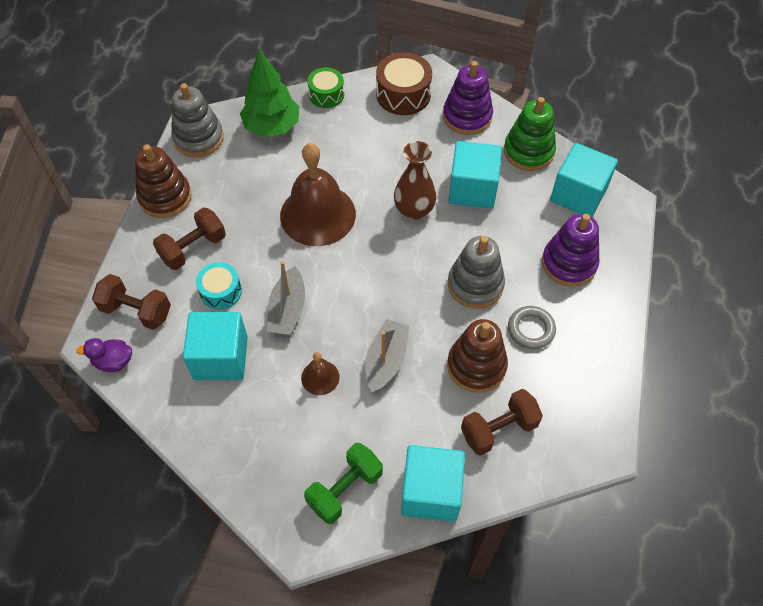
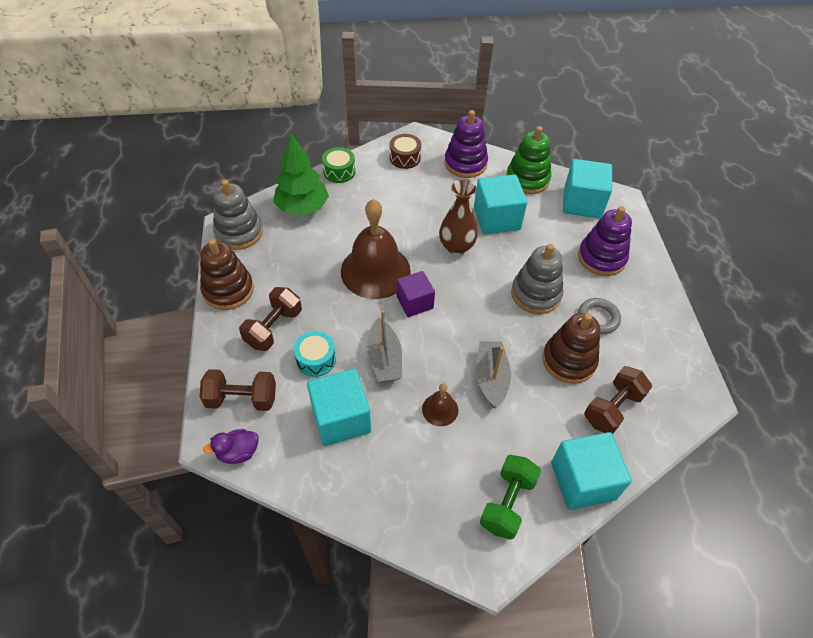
camera: 20 degrees left, 5 degrees down
brown drum [376,52,432,115] -> brown drum [389,134,421,169], size x0.65
none -> purple cube [397,271,435,317]

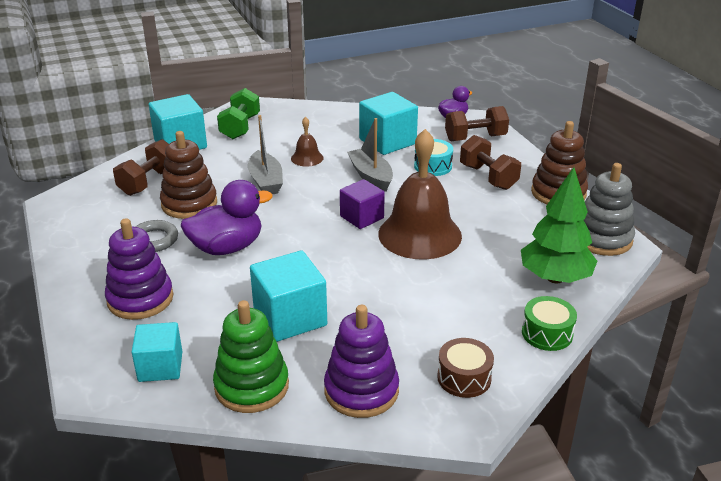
camera: 165 degrees right, 20 degrees down
brown dumbbell [239,287,302,351] -> brown dumbbell turned 45 degrees counterclockwise [460,135,521,190]
brown vase [439,179,478,255] -> none
grey stacking toy [511,244,563,314] -> purple duck [181,180,273,255]
turquoise cube [563,159,612,219] -> turquoise cube [131,322,182,382], size x0.66

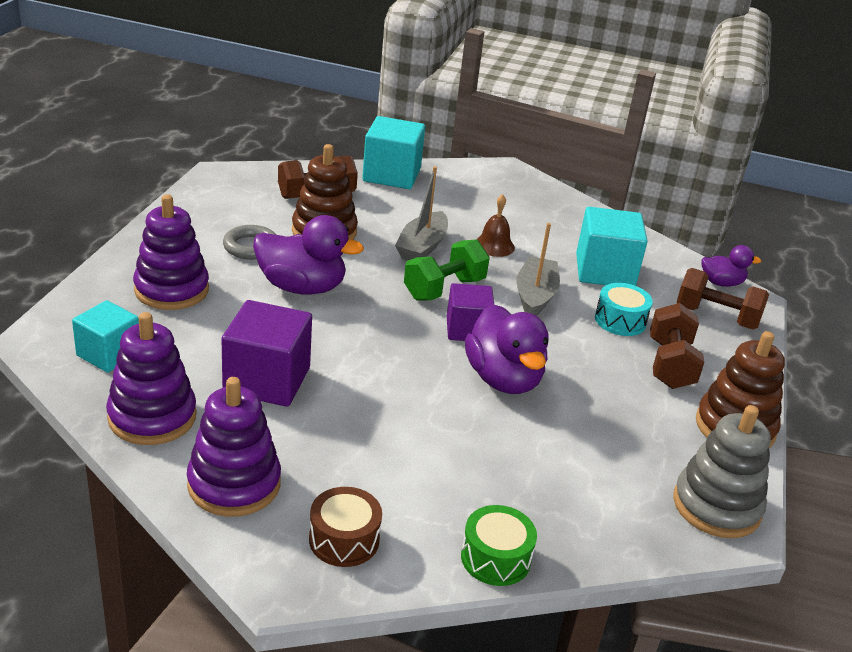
camera: 35 degrees right, 0 degrees up
green stacking toy [213,300,289,413] -> purple stacking toy [106,312,197,445]
green dumbbell [217,88,260,139] -> green dumbbell moved to [404,239,490,300]
turquoise cube [250,250,327,342] -> purple cube [222,300,312,407]
brown bell [378,129,462,259] -> purple duck [465,304,549,394]
green tree [521,167,597,283] -> none

